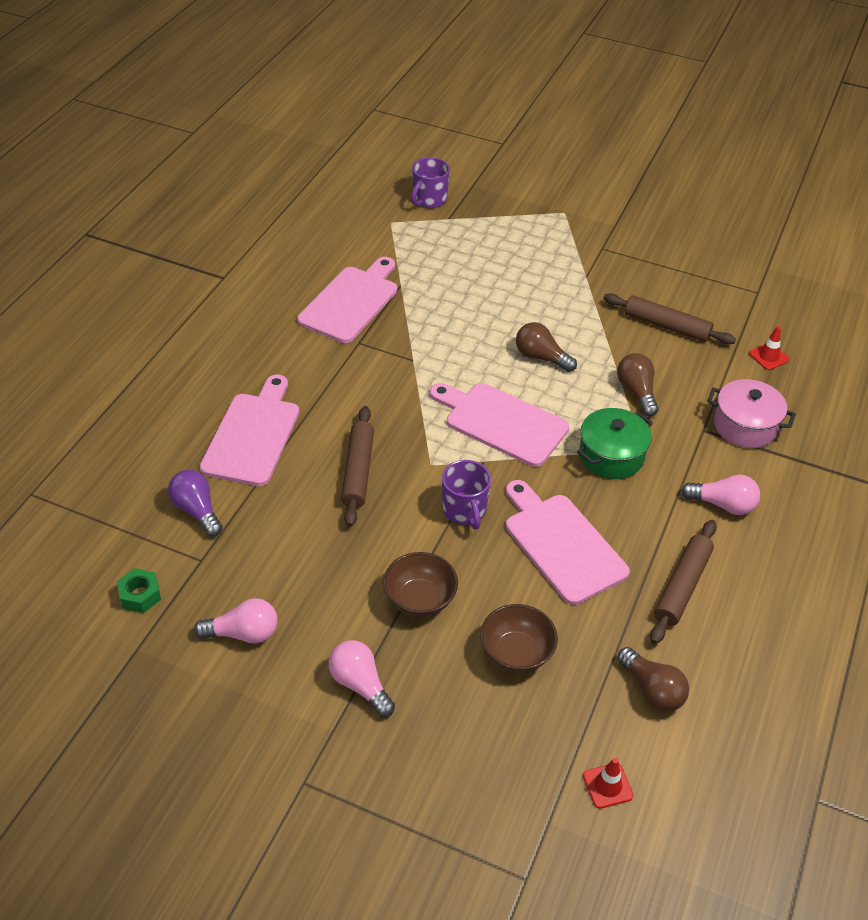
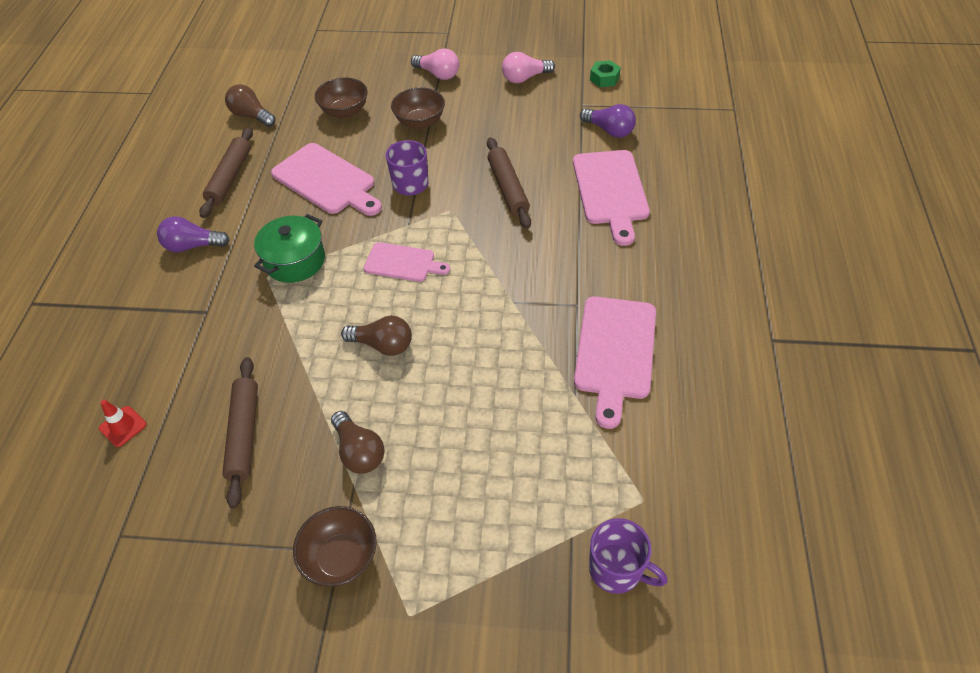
camera: 165 degrees right, 5 degrees up
purple mug [411,157,450,208] -> purple mug turned 105 degrees clockwise [589,518,668,594]
pink cutting board [430,383,569,467] -> pink cutting board [364,242,450,282], size x0.61
red traffic cone [583,758,634,809] -> none
brown rolling pin [603,293,736,344] -> brown rolling pin turned 75 degrees clockwise [222,357,258,508]
brown light bulb [617,353,658,416] -> brown light bulb moved to [331,411,385,474]
pink light bulb [681,475,760,515] -> purple light bulb [157,216,229,252]
pink pot [707,379,796,448] -> none
none -> brown bowl [293,506,377,587]

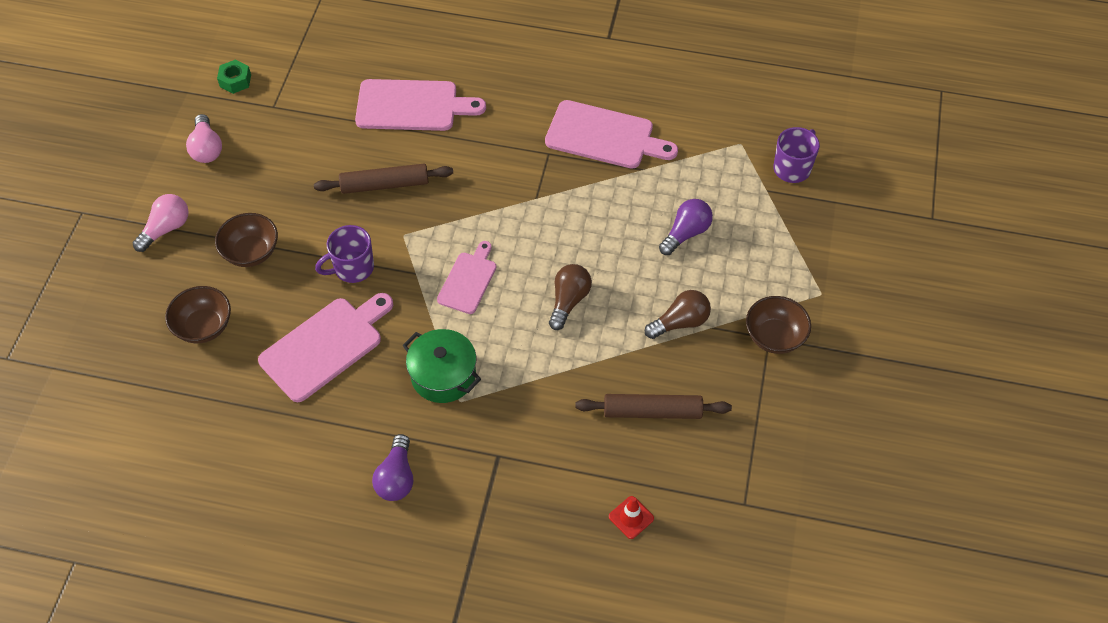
camera: 85 degrees left, 5 degrees up
brown rolling pin [199,127,253,218] -> none
brown light bulb [225,84,276,127] -> none
purple light bulb [580,104,636,138] -> purple light bulb moved to [659,199,713,255]

